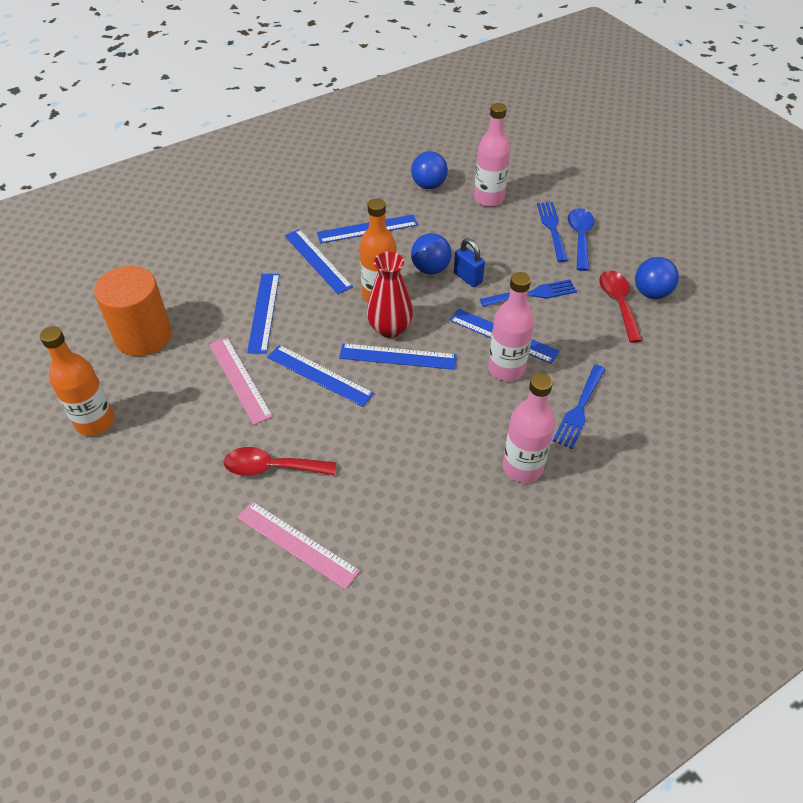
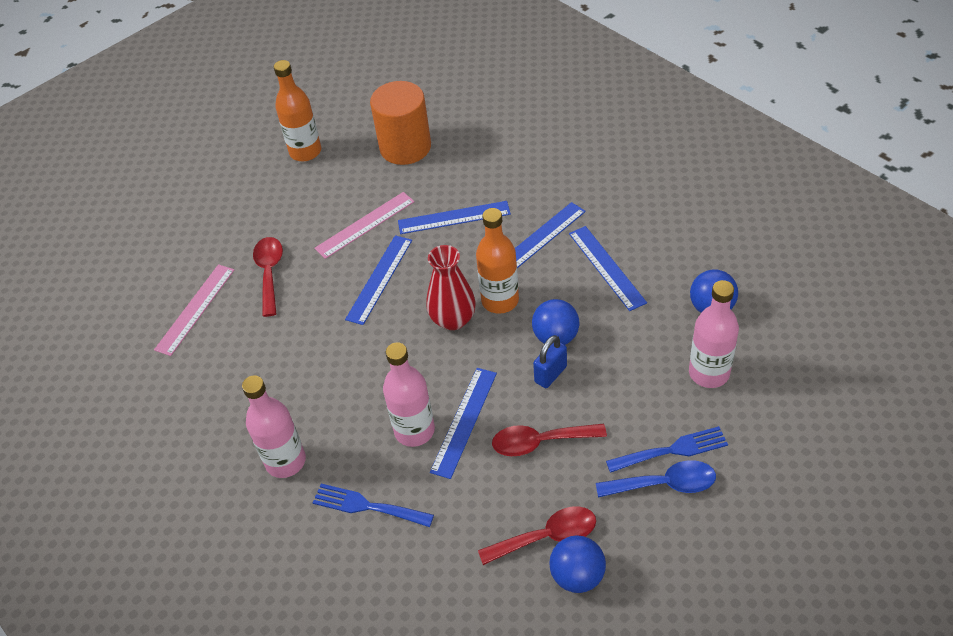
camera: 85 degrees right, 0 degrees up
blue ruler [339,343,457,370] -> none
blue fork [480,280,577,307] -> red spoon [492,424,607,456]

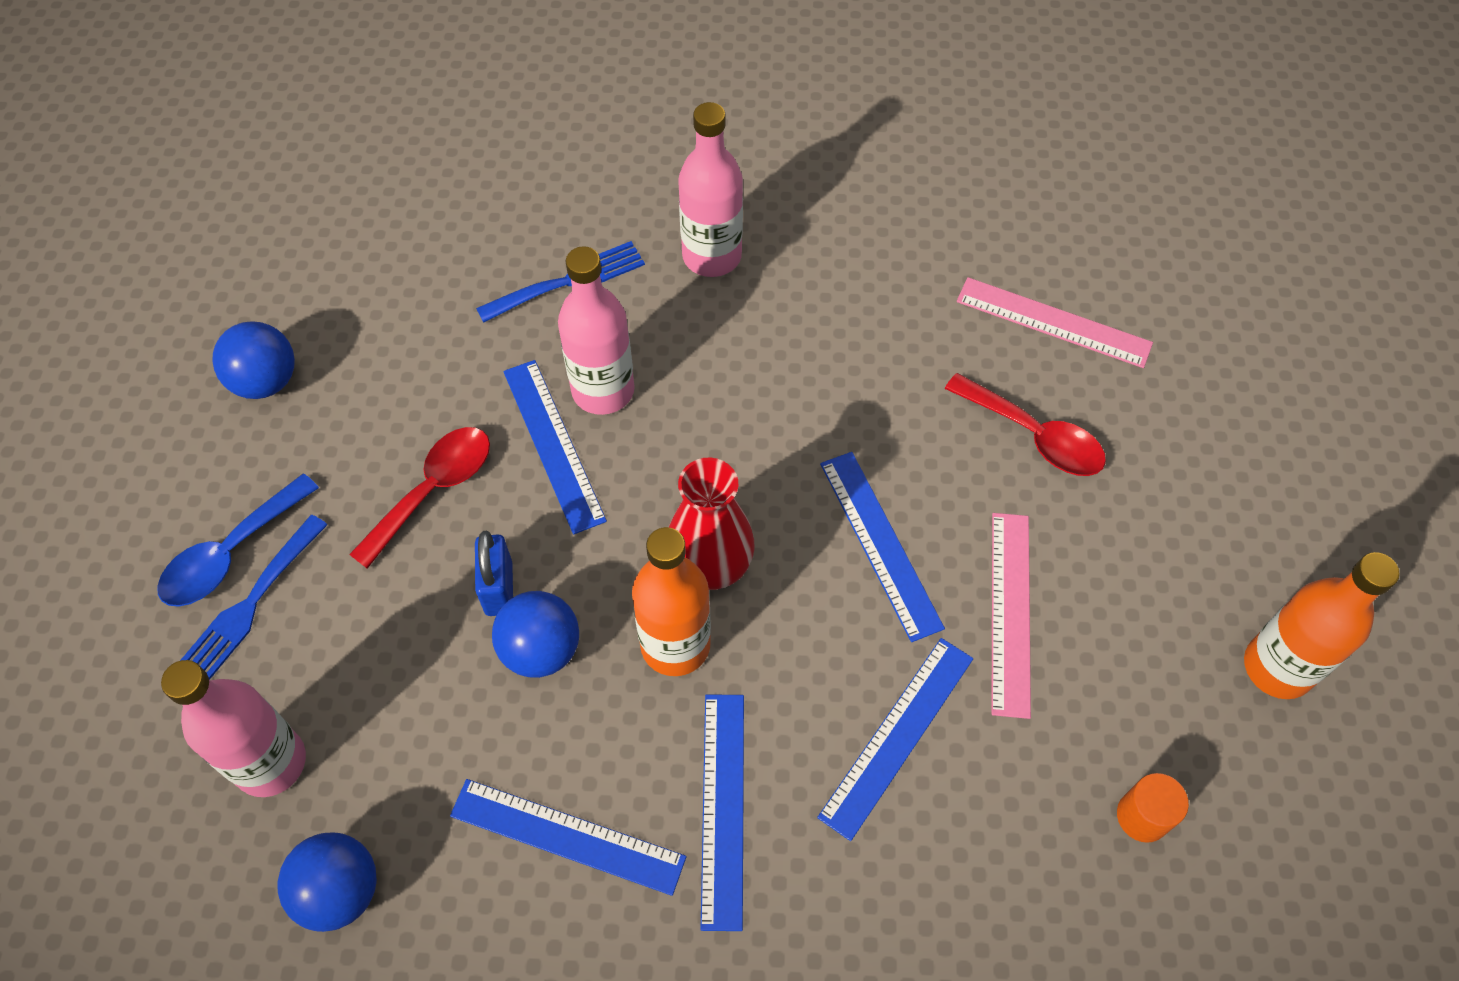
camera: 130 degrees right, 10 degrees up
pink ruler [154,264,234,356] -> pink ruler turned 45 degrees counterclockwise [957,277,1153,368]
orange cylinder [370,81,431,165] -> orange cylinder [1117,773,1189,843], size x0.45
red spoon [478,507,596,565] -> none

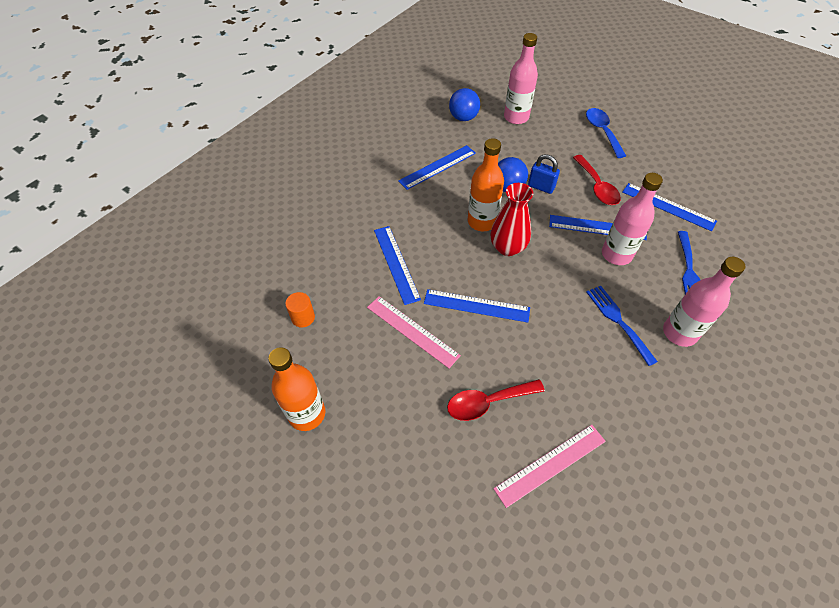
camera: 125 degrees right, 5 degrees down
blue fork [180,515,328,679] -> blue fork moved to [586,286,658,366]
blue ball [212,321,295,399] -> none
blue ruler [701,694,744,931] -> blue ruler moved to [622,183,717,231]

